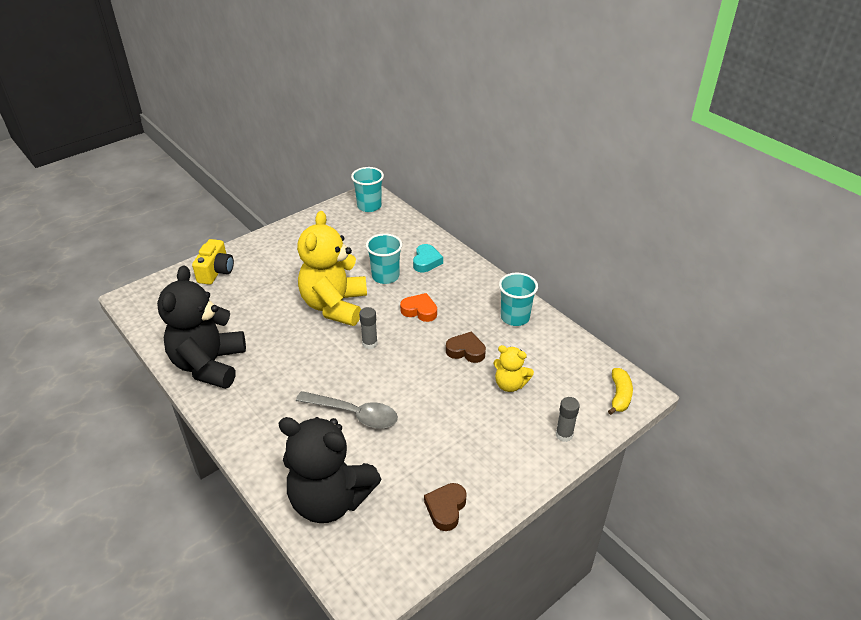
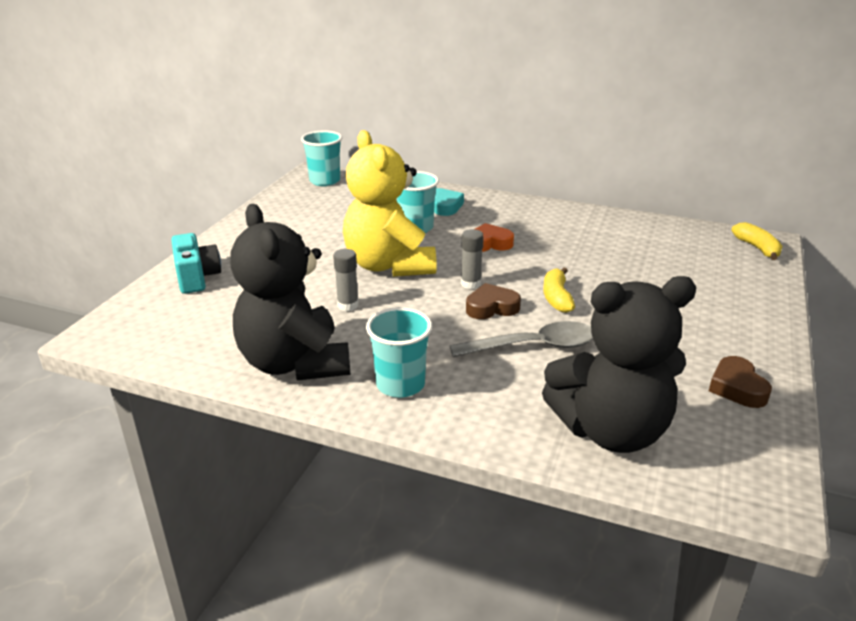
camera: 30 degrees left, 10 degrees down
yellow camera [192,239,234,285] -> turquoise camera [171,233,221,294]
brown heart [446,332,486,363] -> brown heart moved to [466,283,521,319]
yellow teddy bear [493,345,534,392] -> none
turquoise cup [499,273,538,326] -> turquoise cup moved to [366,307,432,398]
grey glue stick [556,397,580,442] -> grey glue stick moved to [333,249,359,311]
none -> yellow banana [543,267,575,313]

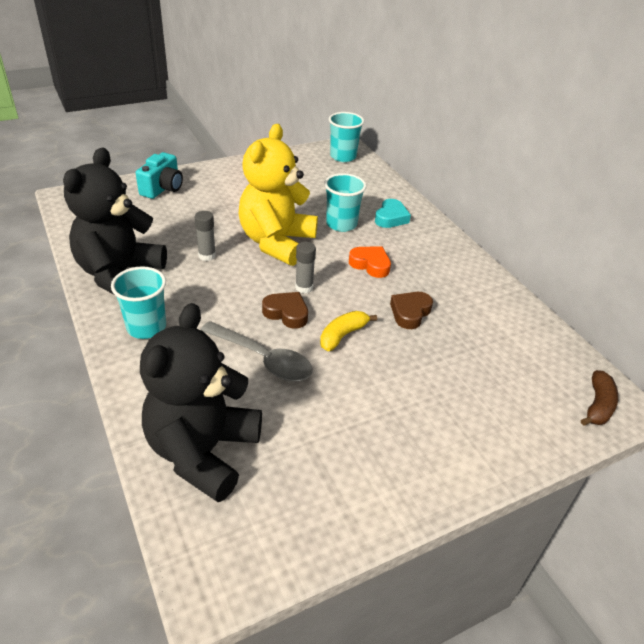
camera: 40 degrees right, 10 degrees up
black teddy bear [542,276,697,453] -> black teddy bear turned 75 degrees clockwise [140,303,262,502]
brown heart [709,356,772,408] -> brown heart moved to [390,292,433,329]
yellow banana [731,222,783,260] -> brown banana [581,370,618,426]

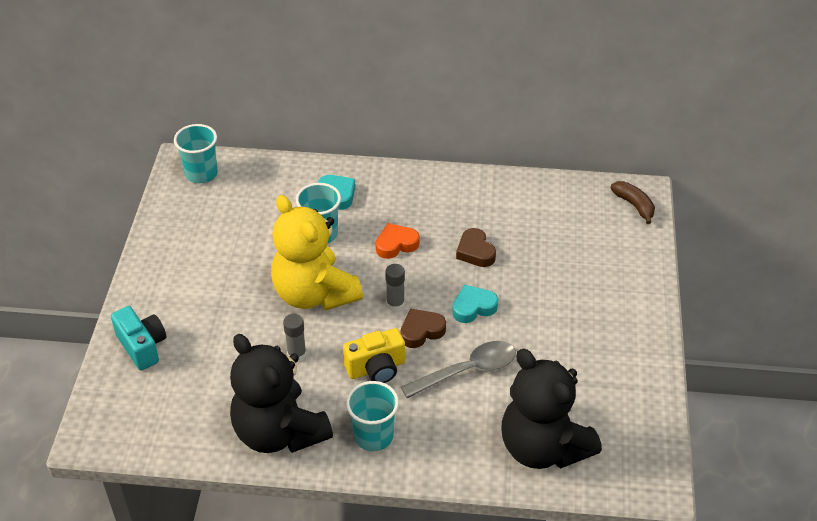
camera: 55 degrees left, 5 degrees up
yellow banana [320,311,377,351] -> turquoise heart [452,285,498,323]
none -> yellow camera [343,328,405,383]

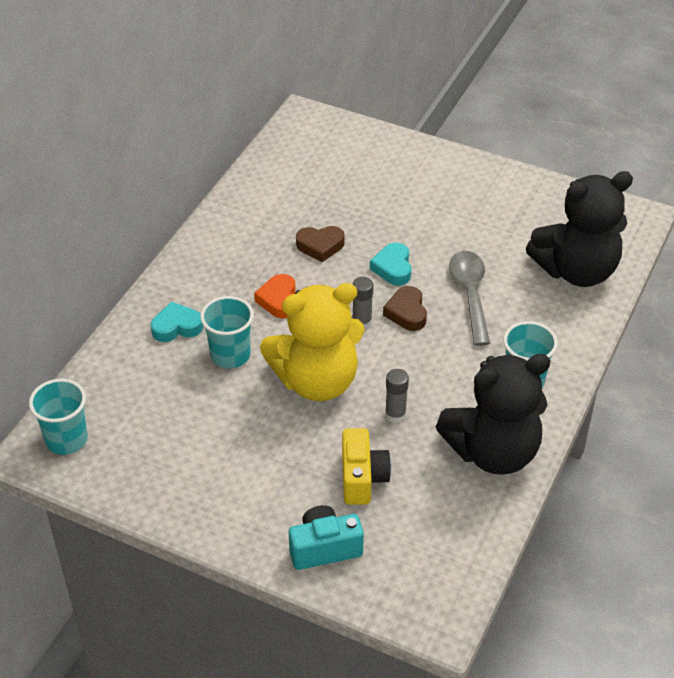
camera: 70 degrees left, 0 degrees up
yellow camera [343,328,405,383] -> yellow camera moved to [342,428,391,505]
brown banana [610,181,655,224] -> none

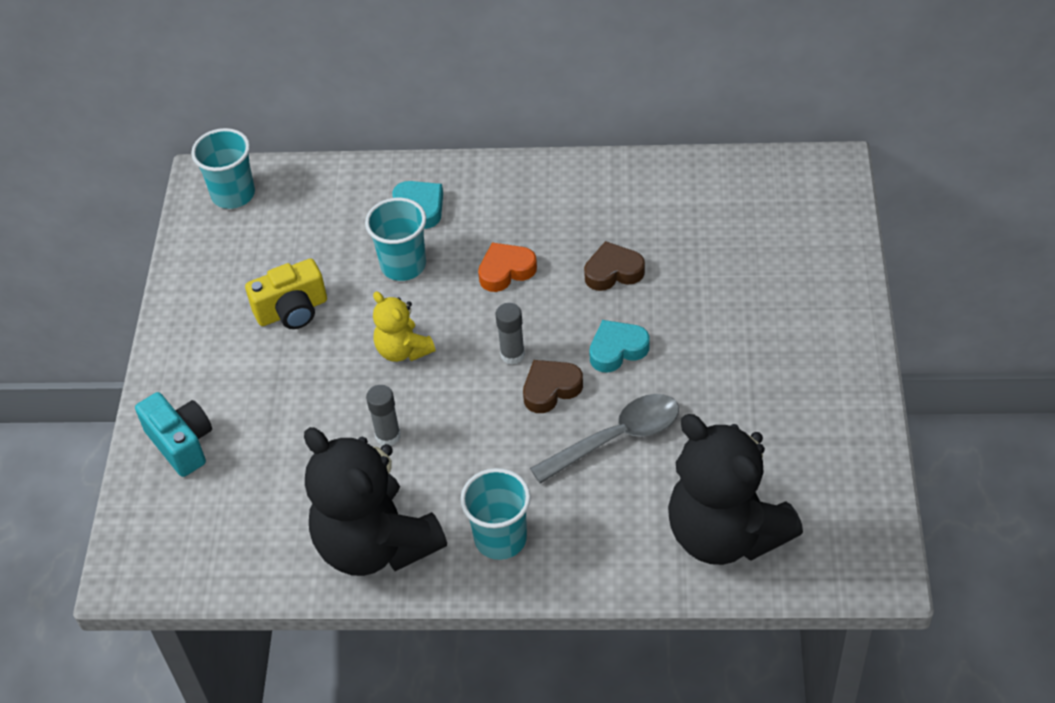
camera: 70 degrees right, 5 degrees up
yellow teddy bear [260,283,365,401] -> yellow teddy bear [373,291,435,362], size x0.50
brown heart [296,226,345,262] -> brown heart turned 105 degrees clockwise [584,241,645,291]
yellow camera [342,428,391,505] -> yellow camera moved to [245,259,327,329]

